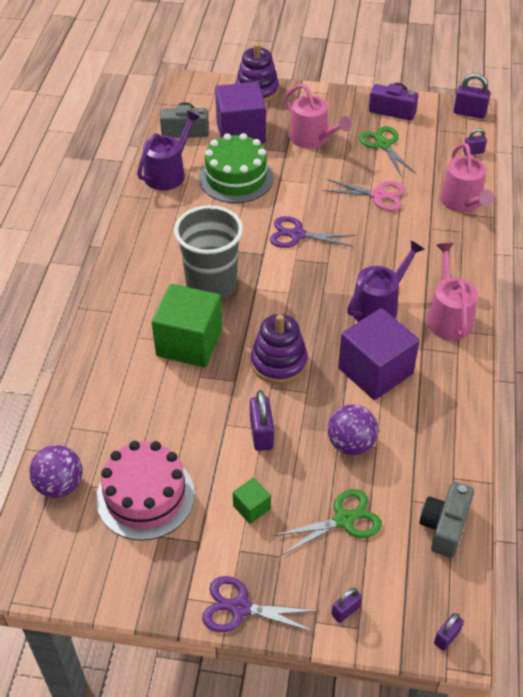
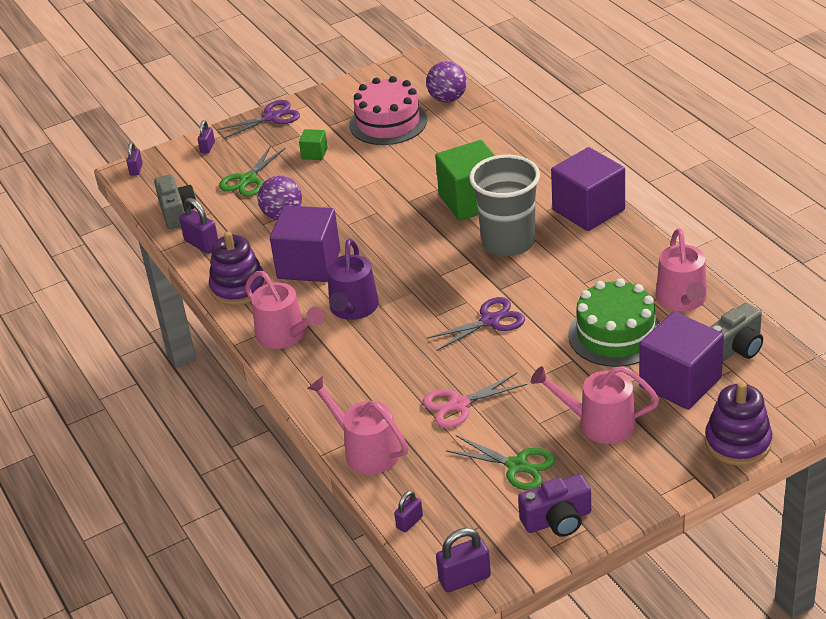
camera: 145 degrees right, 10 degrees down
purple watering can [137,110,200,190] -> pink watering can [656,228,707,311]
purple padlock [250,390,274,451] -> purple padlock moved to [179,198,218,254]
purple stacking toy [251,314,308,384] -> purple stacking toy moved to [209,231,266,305]
none -> purple cube [551,147,625,231]

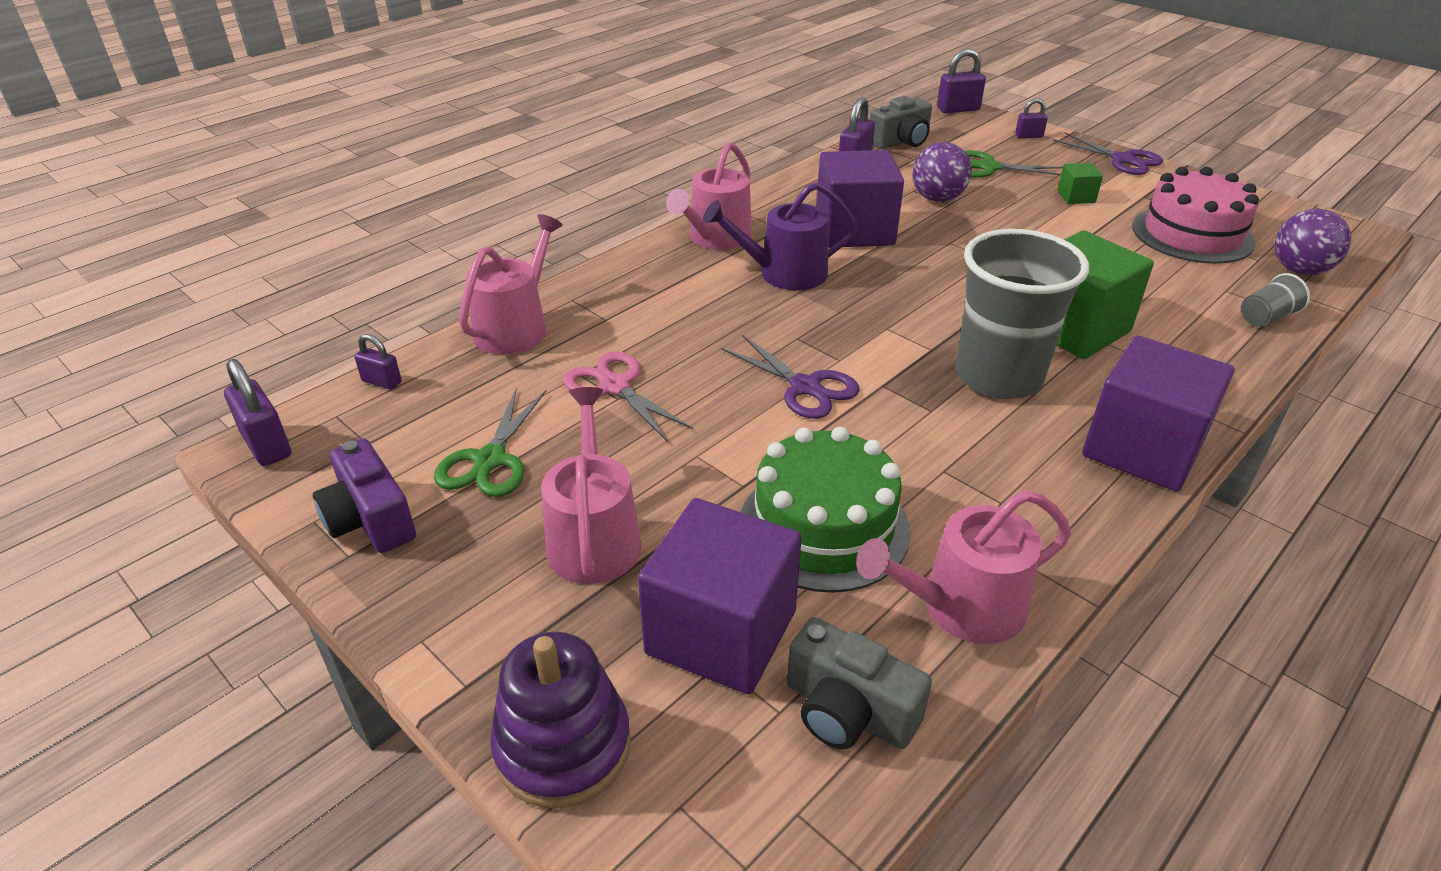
camera: 70 degrees right, 0 degrees up
purple padlock [127,142,143,176] -> purple padlock [937,48,986,113], size x1.65
purple stacking toy [209,231,266,305] -> none
none -> grey cup [1241,273,1310,327]

